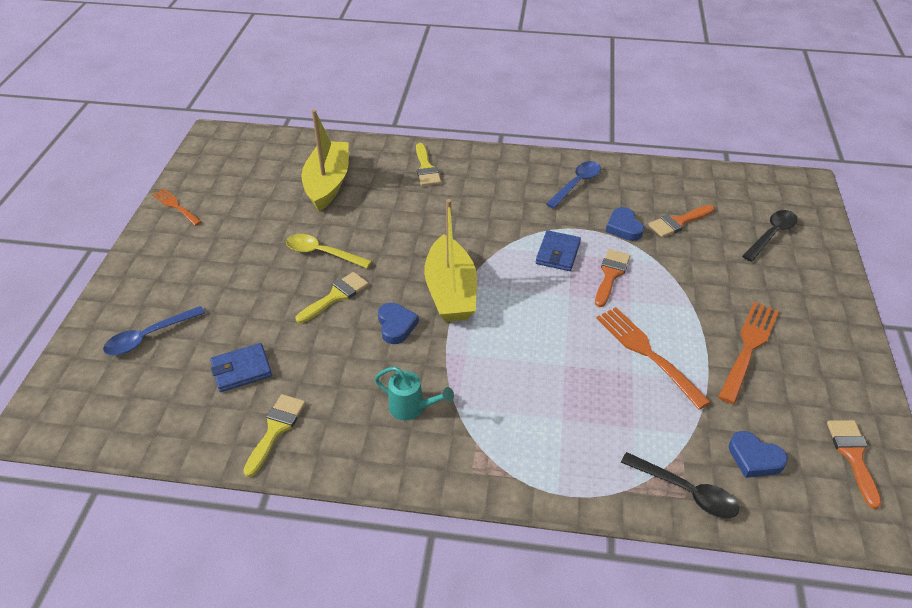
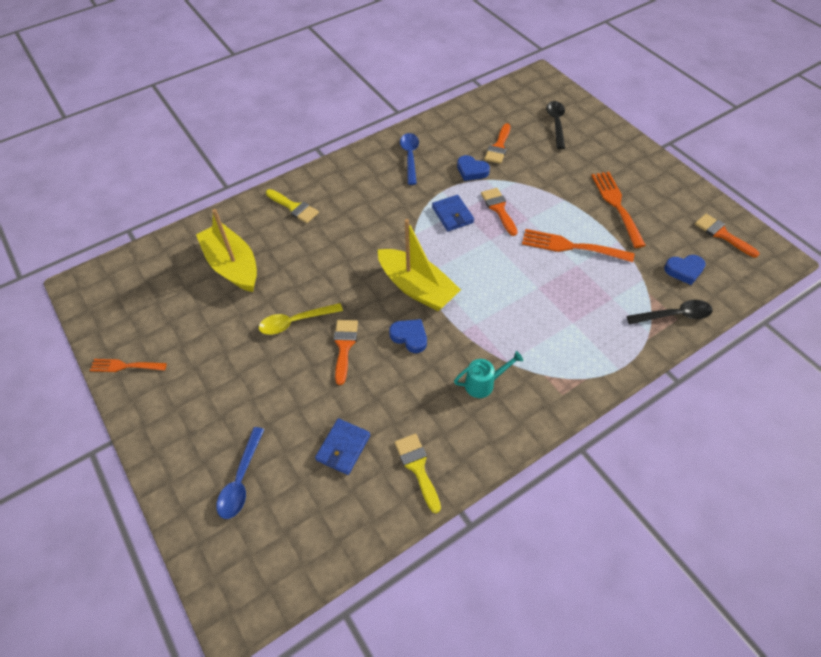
camera: 40 degrees left, 10 degrees up
yellow brush [296,272,369,323] -> orange brush [334,320,358,385]

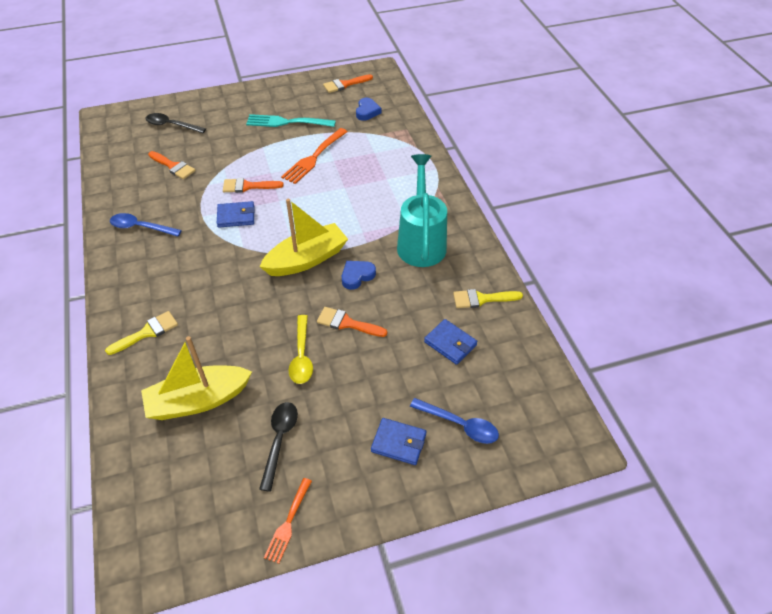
camera: 75 degrees left, 5 degrees down
turquoise watering can [454,351,523,398] -> turquoise watering can [397,154,447,267], size x2.05
blue heart [457,155,490,181] -> none
orange fork [591,172,646,248] -> turquoise fork [246,114,336,127]
black spoon [626,300,713,324] -> black spoon moved to [259,402,298,492]
none -> blue wallet [371,418,427,465]

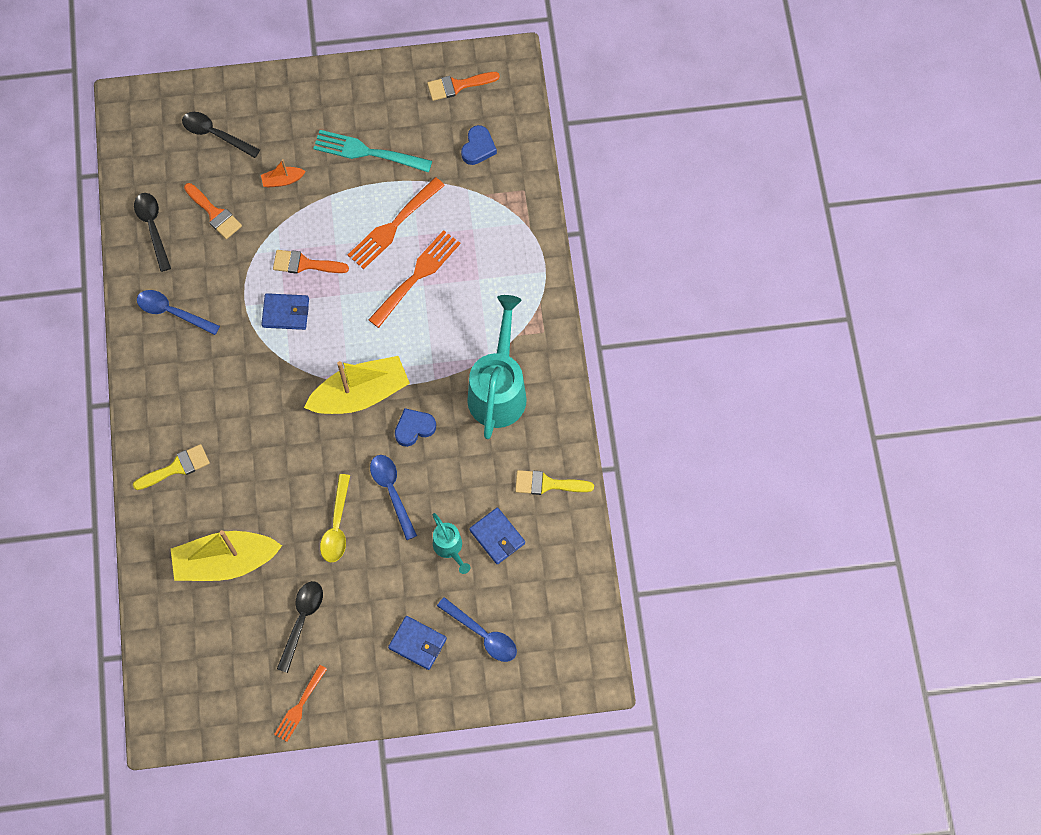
camera: 10 degrees right, 20 degrees up
orange brush [317,307,387,337] -> blue spoon [370,455,417,540]
none -> black spoon [134,193,171,272]
none -> orange boat [261,159,306,188]
none -> orange fork [368,230,461,328]
none -> turquoise watering can [433,513,470,574]

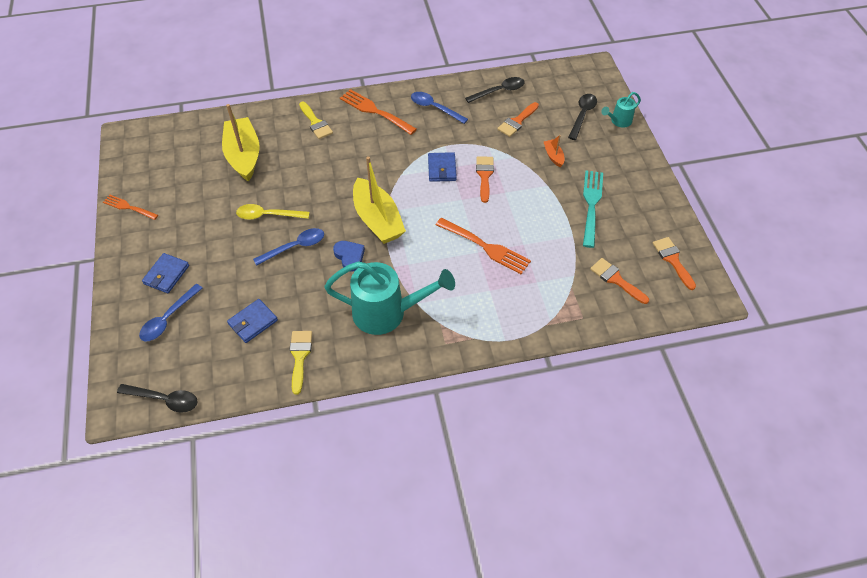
camera: 85 degrees right, 15 degrees down
blue spoon [137,290,220,335] -> blue spoon turned 75 degrees counterclockwise [411,92,468,124]
black spoon [277,581,323,673] -> black spoon moved to [117,384,198,413]
orange fork [348,177,445,270] -> orange fork moved to [340,89,417,135]
turquoise watering can [433,513,470,574] -> turquoise watering can moved to [601,92,641,128]
blue heart [461,125,497,165] -> orange brush [590,258,649,304]

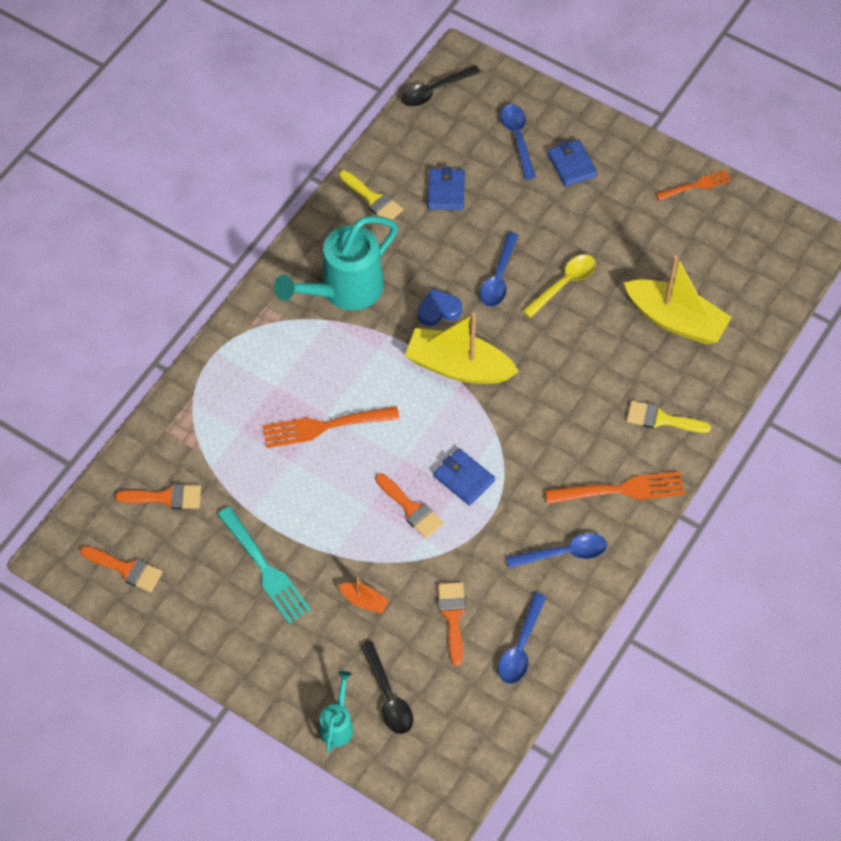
camera: 135 degrees right, 5 degrees up
blue heart [333,241,365,272] -> blue heart turned 150 degrees clockwise [418,288,462,326]
black spoon [465,77,525,103] -> blue spoon [498,593,546,684]

